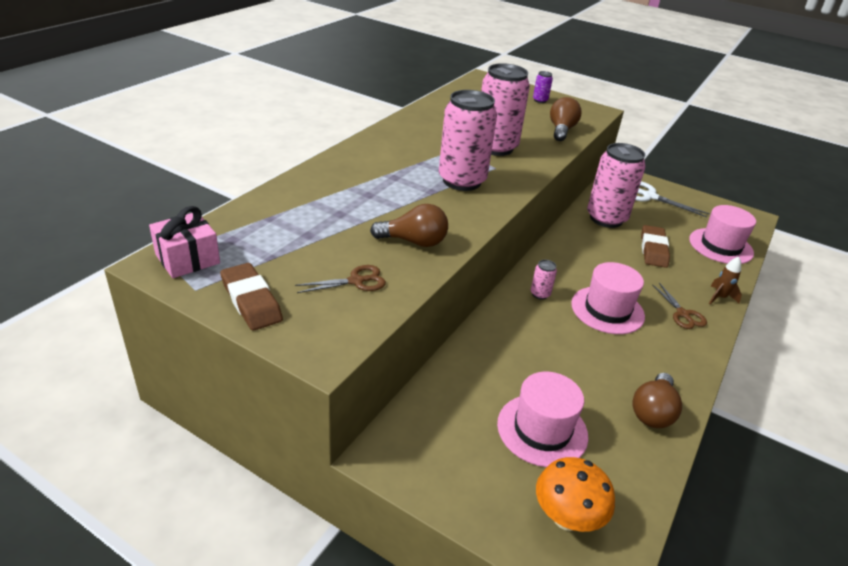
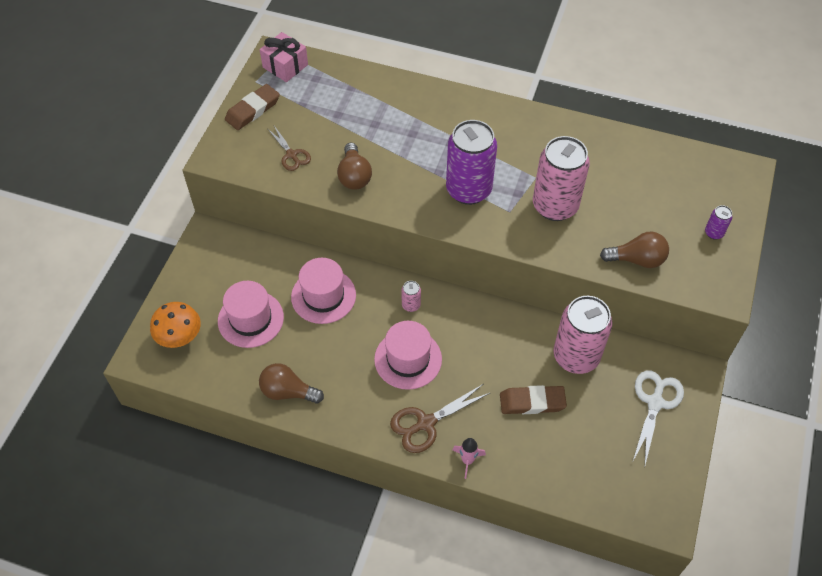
camera: 80 degrees right, 20 degrees up
pink can [439,90,497,191] -> purple can [446,120,497,205]
brown scissors [652,283,707,329] -> brown scissors [390,384,490,453], size x1.53
pink hat [689,205,756,264] -> pink hat moved to [291,258,356,324]
brown rocket [709,257,742,304] -> pink rocket [452,438,486,479]

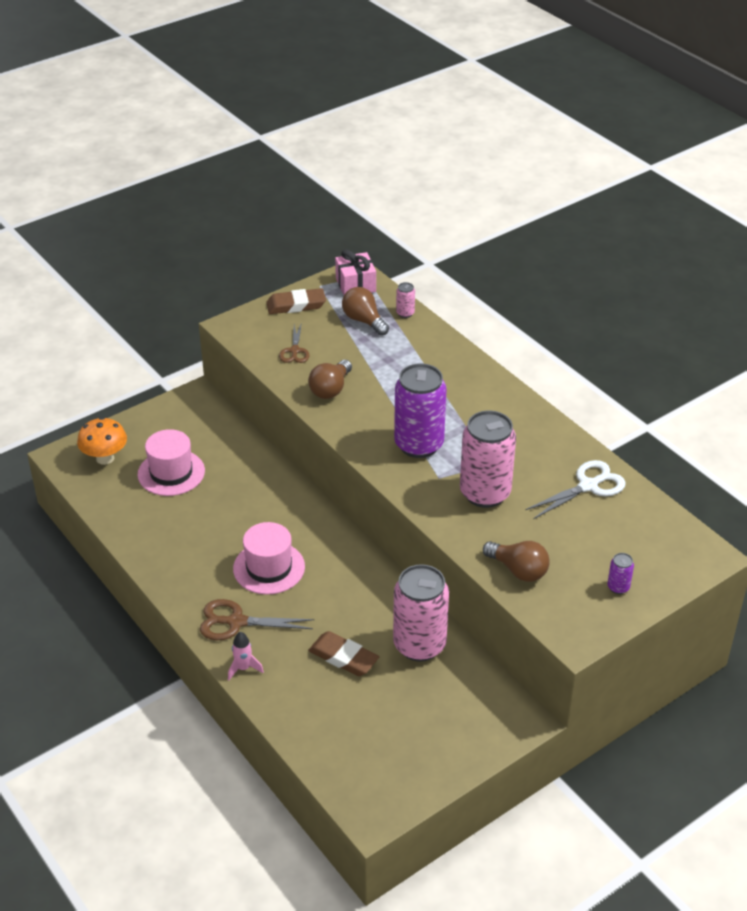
camera: 35 degrees right, 15 degrees down
brown light bulb [259,363,324,404] -> brown light bulb moved to [342,287,389,336]
pink hat [291,258,356,324] -> none
pink can [401,281,421,312] -> pink can moved to [396,282,415,318]
white scissors [632,370,684,468] -> white scissors moved to [525,460,626,519]

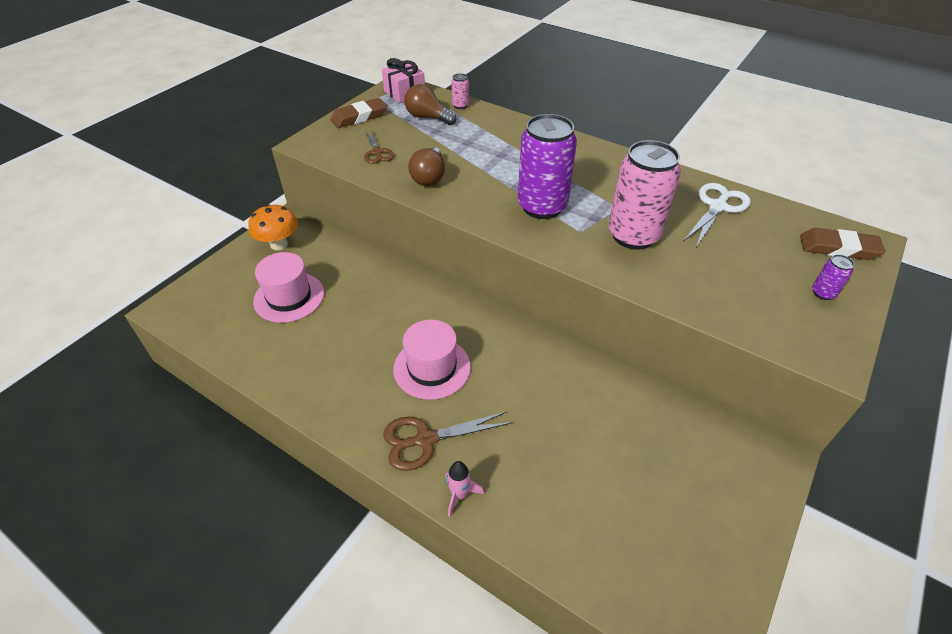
camera: 20 degrees left, 5 degrees up
orange mushroom [77,417,127,465] -> orange mushroom moved to [248,204,298,250]
brown eraser [308,631,379,676] -> brown eraser moved to [800,228,885,260]
pink can [393,564,449,662] -> none
brown light bulb [483,541,550,582] -> none

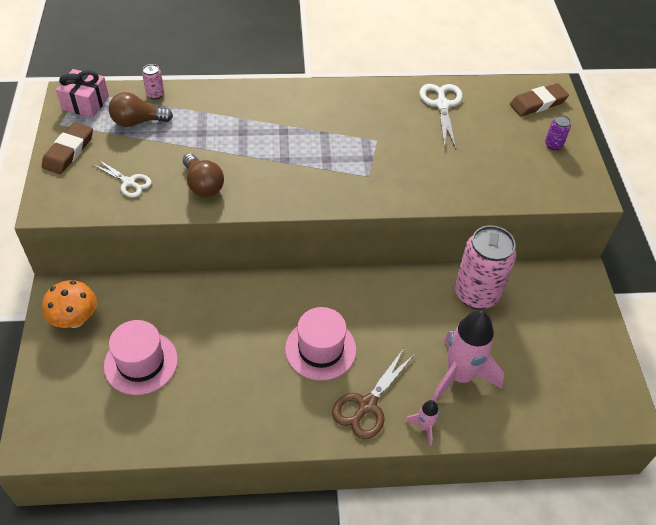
camera: 40 degrees left, 5 degrees up
brown scissors [364,130,394,164] -> white scissors [92,160,152,198]
purple can [518,114,577,219] -> none
pink can [608,140,681,250] -> pink can moved to [455,225,516,309]
none -> pink rocket [432,310,505,402]

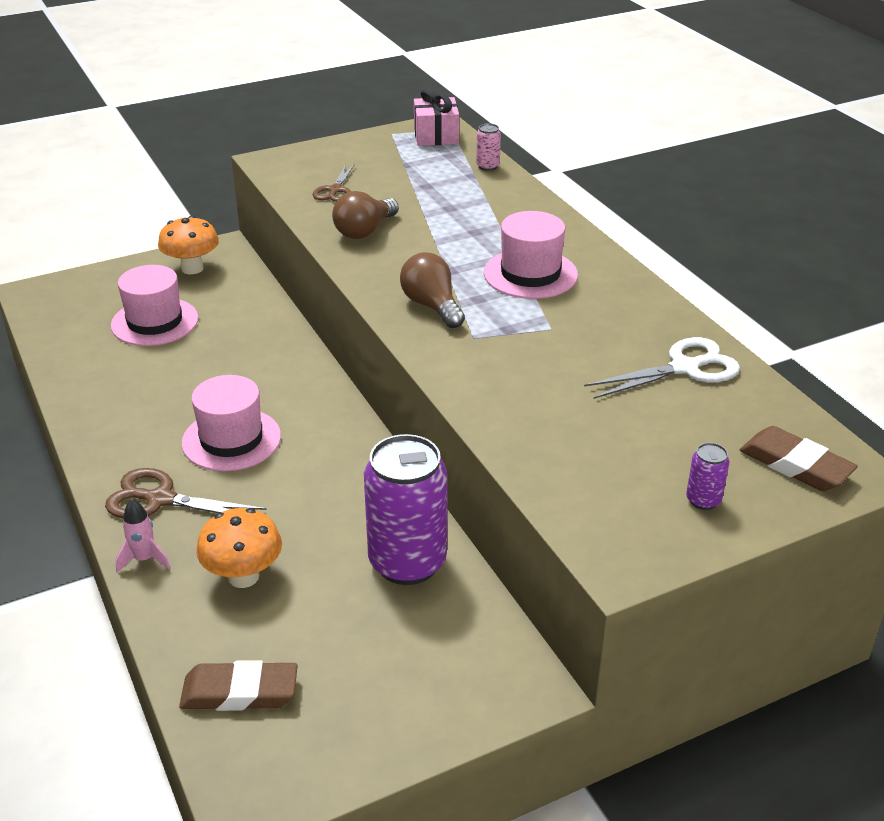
camera: 70 degrees right, 15 degrees down
brown eraser [42,122,93,174] -> brown eraser moved to [179,660,298,711]
white scissors [92,160,152,198] -> brown scissors [312,164,355,202]
brown light bulb [109,92,173,127] -> brown light bulb moved to [400,252,465,328]
pink rocket [432,310,505,402] -> orange mushroom [196,508,282,588]
pink can [455,225,516,309] -> purple can [364,434,447,585]
none -> pink hat [484,211,578,299]

